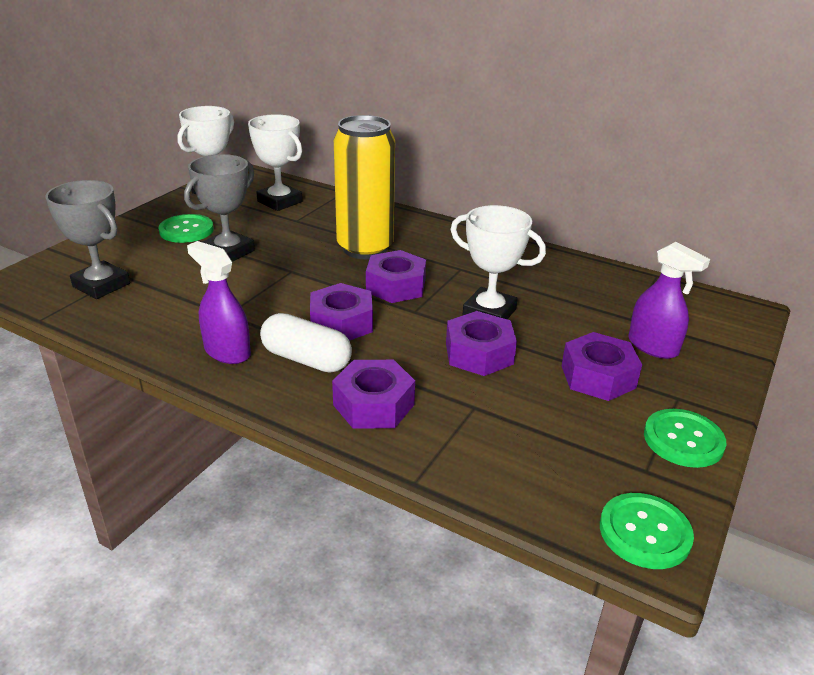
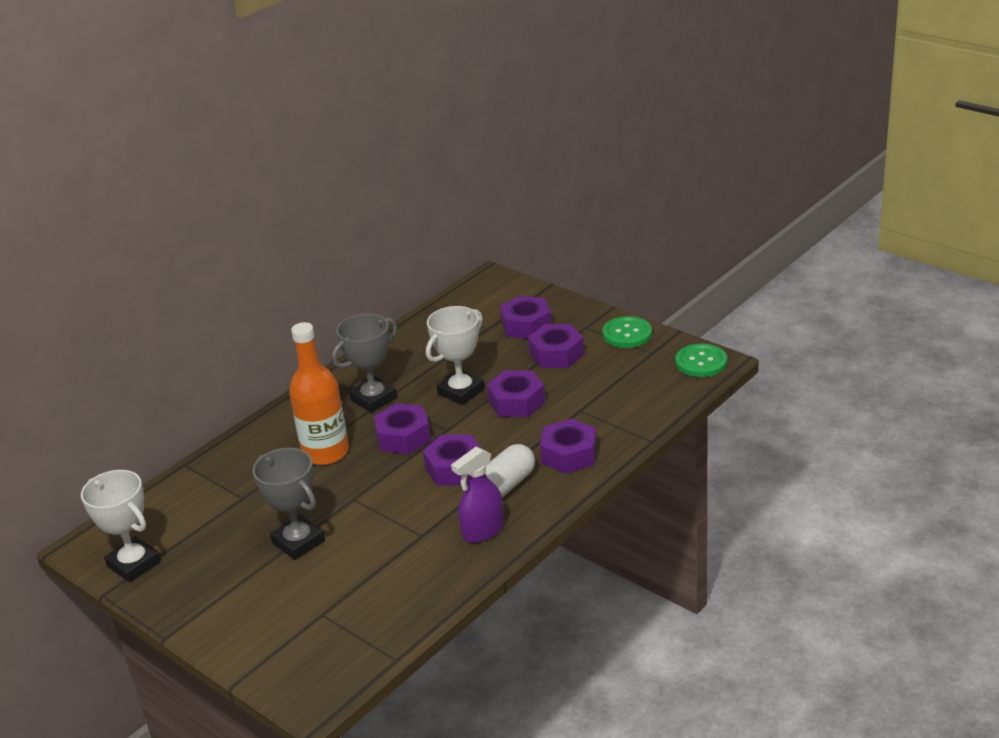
camera: 75 degrees left, 0 degrees up
grey trophy [45,180,130,299] -> grey trophy moved to [332,313,397,413]
green button [159,214,214,243] -> none
white trophy [248,114,302,211] -> none
yellow can [334,115,395,259] -> orange bottle [289,322,349,465]
purple spray bottle [628,242,710,359] -> purple nut [500,296,552,339]

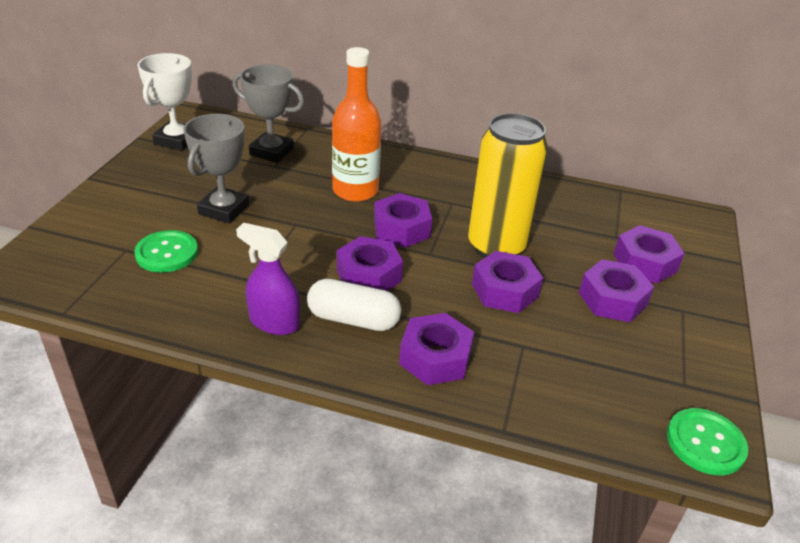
camera: 60 degrees right, 5 degrees up
grey trophy [332,313,397,413] -> grey trophy moved to [232,65,304,163]
white trophy [426,306,485,405] -> yellow can [468,113,548,258]
green button [602,316,652,348] -> green button moved to [134,230,198,273]

